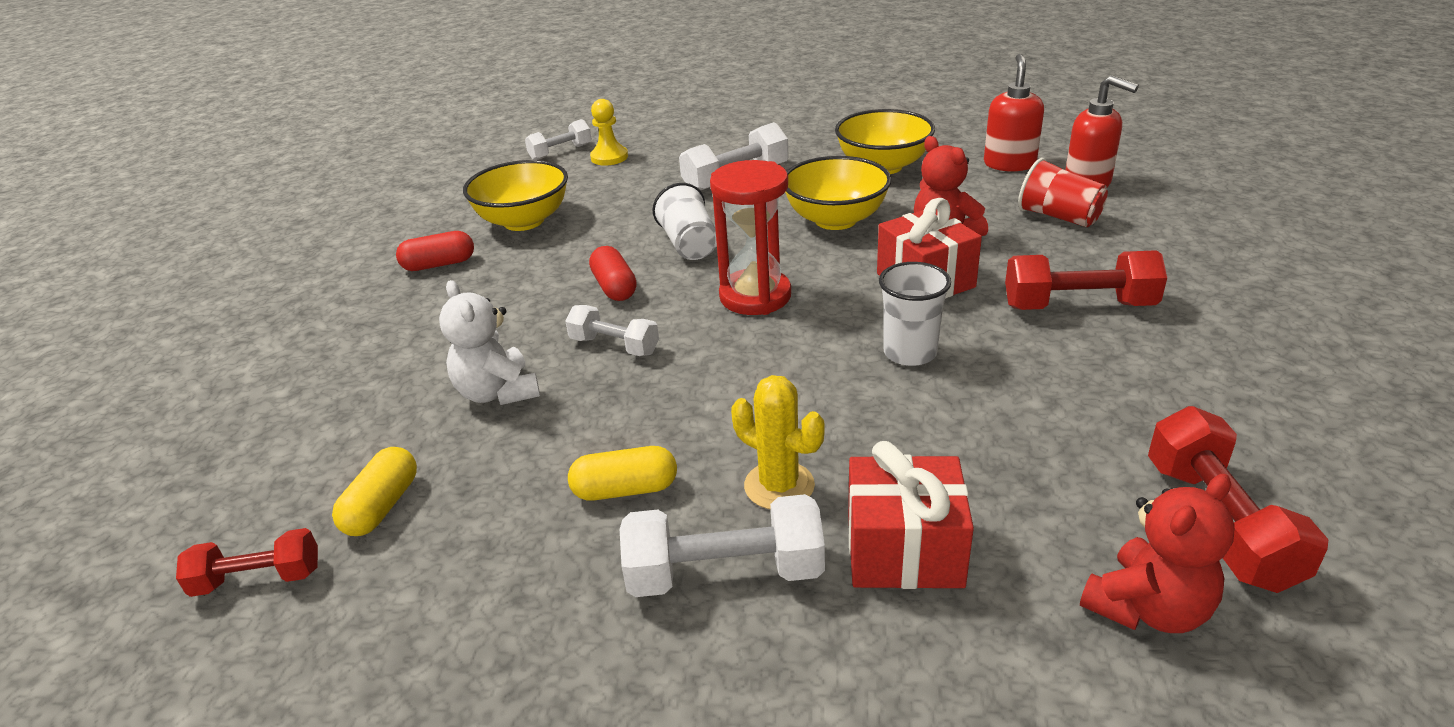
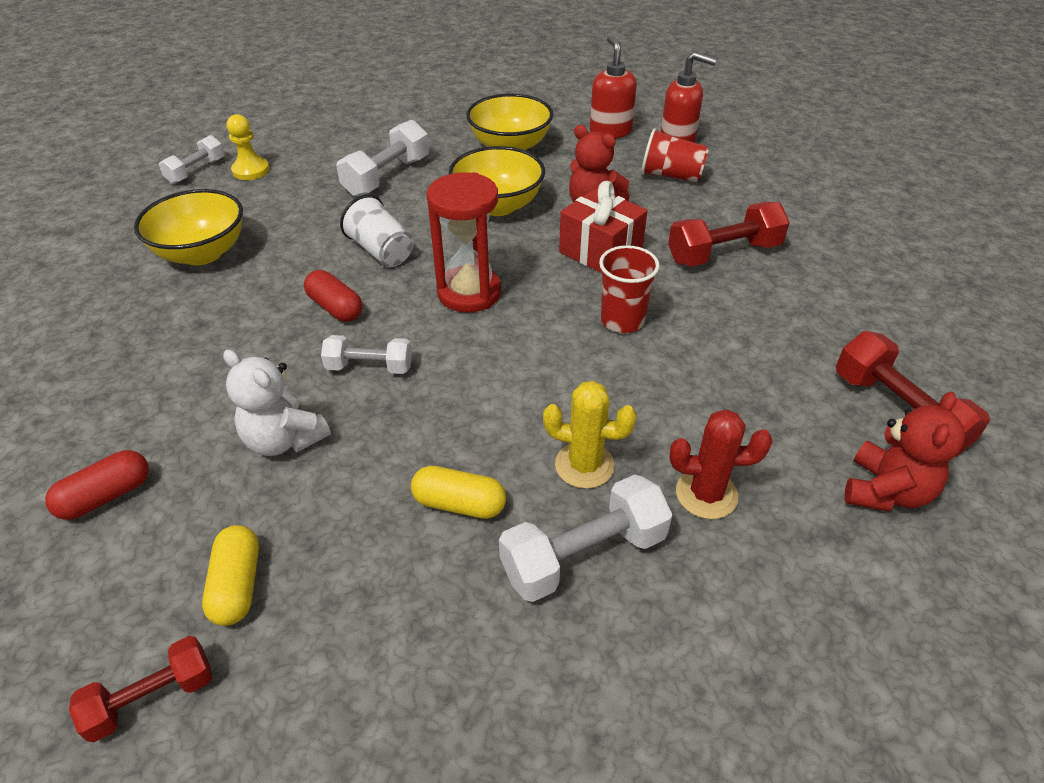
camera: 25 degrees left, 10 degrees up
red capsule [396,231,474,271] -> red capsule moved to [45,450,149,520]
yellow capsule [568,446,677,501] -> yellow capsule turned 45 degrees clockwise [411,466,506,519]
red gift [848,441,974,589] -> red cactus [670,409,773,519]
white cup [879,262,951,366] -> red cup [599,245,659,333]

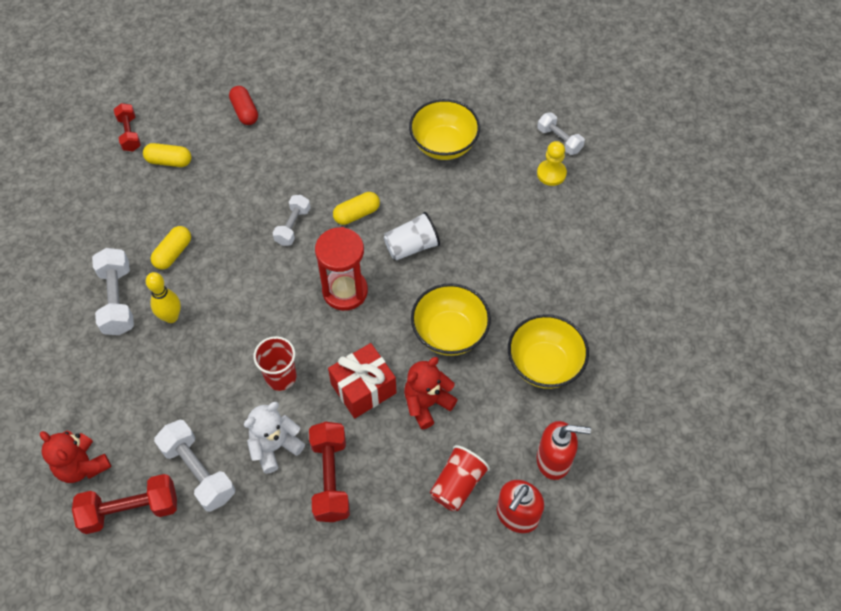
camera: 105 degrees right, 15 degrees up
white teddy bear [223,349,331,456] -> white teddy bear moved to [244,402,305,474]
red capsule [304,270,362,322] -> yellow capsule [333,192,380,225]
white dumbbell [336,120,429,197] -> white dumbbell moved to [154,420,235,512]
yellow cactus [543,381,637,489] -> yellow bowling pin [146,272,181,323]
red cactus [670,409,773,519] -> none

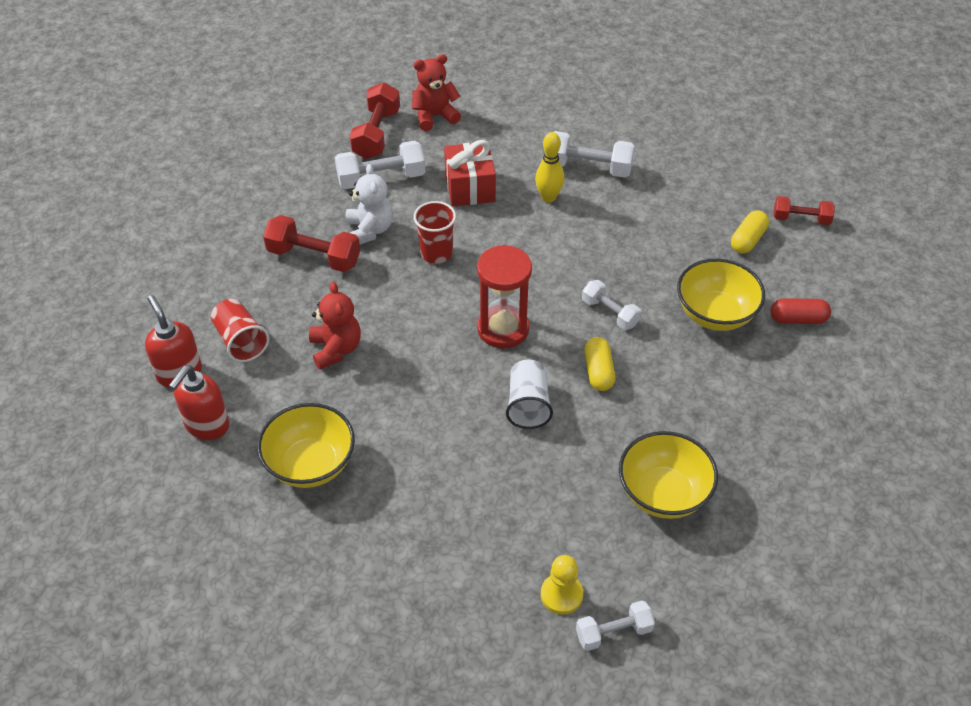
camera: 115 degrees right, 10 degrees down
yellow capsule [151,226,191,270] -> none
red gift [328,343,397,418] -> red gift moved to [444,140,496,206]
yellow bowl [411,283,491,356] -> yellow bowl moved to [677,259,765,331]

